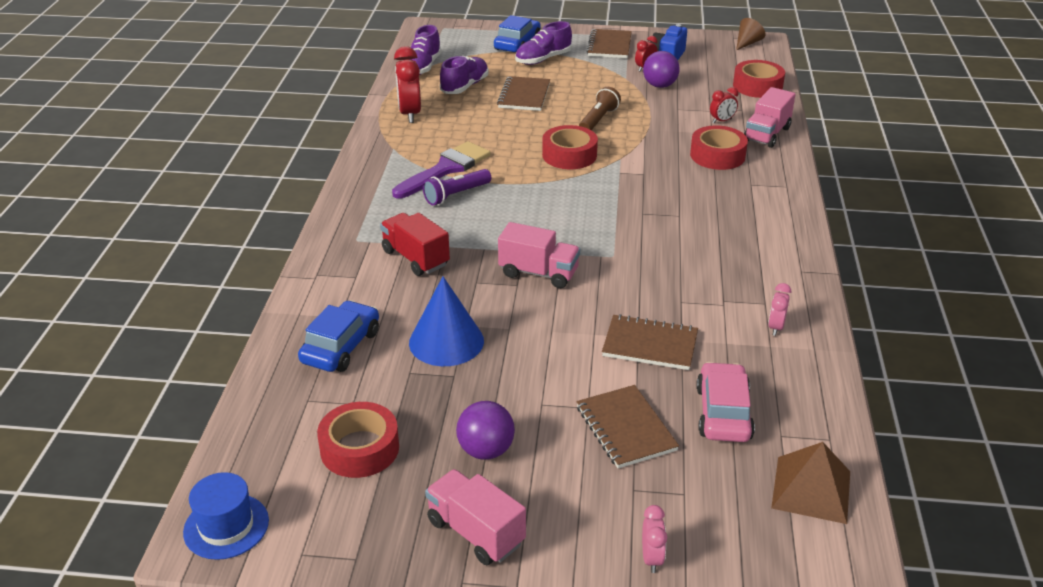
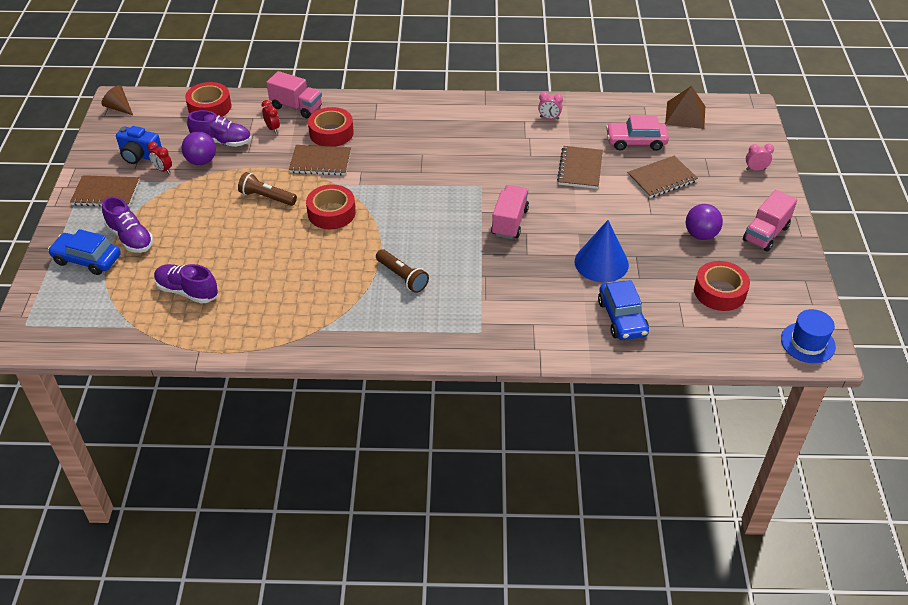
camera: 95 degrees left, 10 degrees up
blue car [298,300,379,372] -> blue car turned 120 degrees counterclockwise [598,280,649,340]
red truck [380,213,450,276] -> none
purple brush [392,141,490,199] -> none
red clock [394,46,421,123] -> none
purple shoe [409,25,442,75] -> purple shoe moved to [187,110,251,147]
purple flashlight [423,169,491,205] -> brown flashlight [376,249,429,293]
brown notebook [497,76,550,111] -> brown notebook moved to [289,145,351,176]

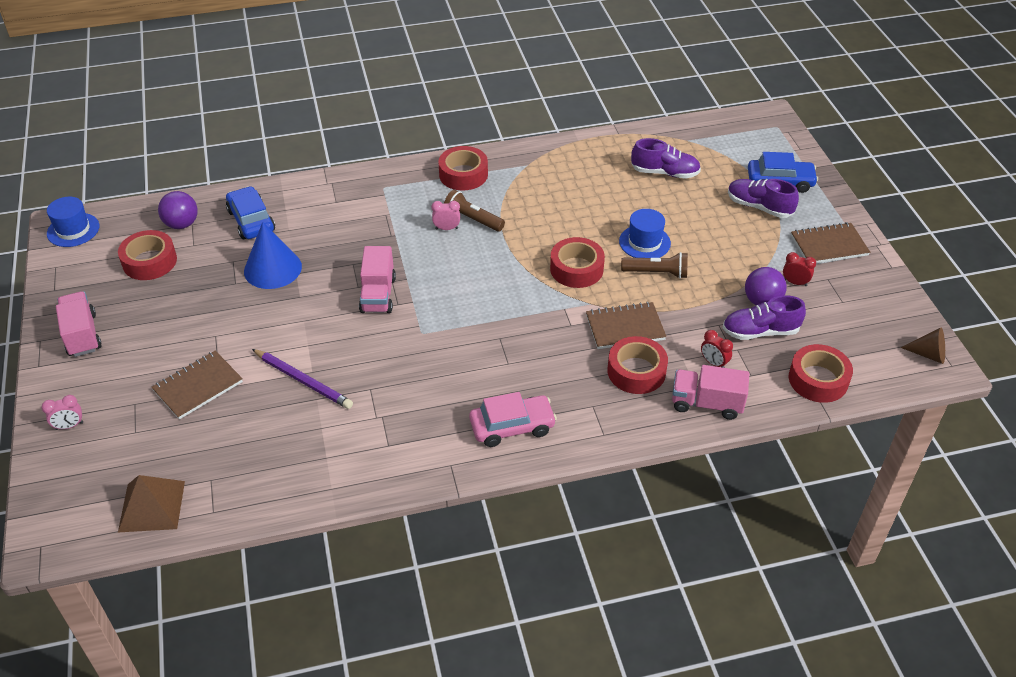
camera: 165 degrees right, 0 degrees up
blue camera [116,126,162,164] -> none
pink clock [538,92,563,120] -> pink clock moved to [431,201,460,230]
brown notebook [557,146,603,189] -> purple pencil [252,349,353,409]
pink car [606,115,669,151] -> pink car moved to [469,392,557,447]
purple ball [686,204,723,240] -> purple ball moved to [158,191,198,229]
pink truck [743,190,797,252] -> pink truck turned 45 degrees counterclockwise [56,291,102,357]
none -> red tape [438,146,488,191]
none -> blue hat [619,209,671,258]

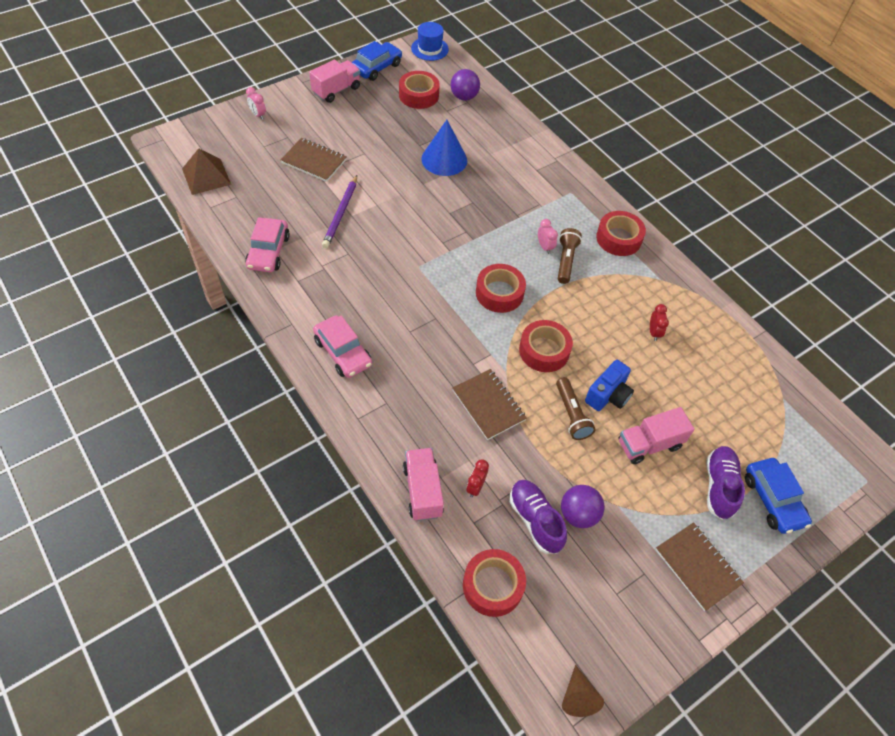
camera: 65 degrees right, 10 degrees up
blue car [226,186,275,239] -> blue car moved to [352,41,402,81]
pink truck [359,246,396,313] -> pink truck moved to [619,407,694,464]
red tape [607,336,668,394] -> red tape moved to [476,264,526,313]
blue hat [619,209,671,258] -> blue camera [585,360,634,411]
purple shoe [631,138,701,179] -> none
red clock [783,252,816,286] -> red clock moved to [650,304,669,341]
none -> pink car [245,217,290,272]

